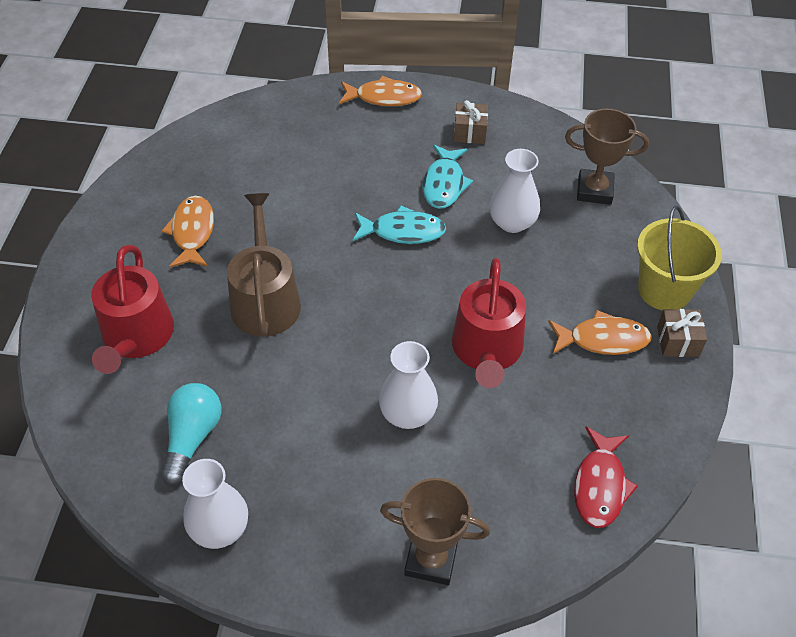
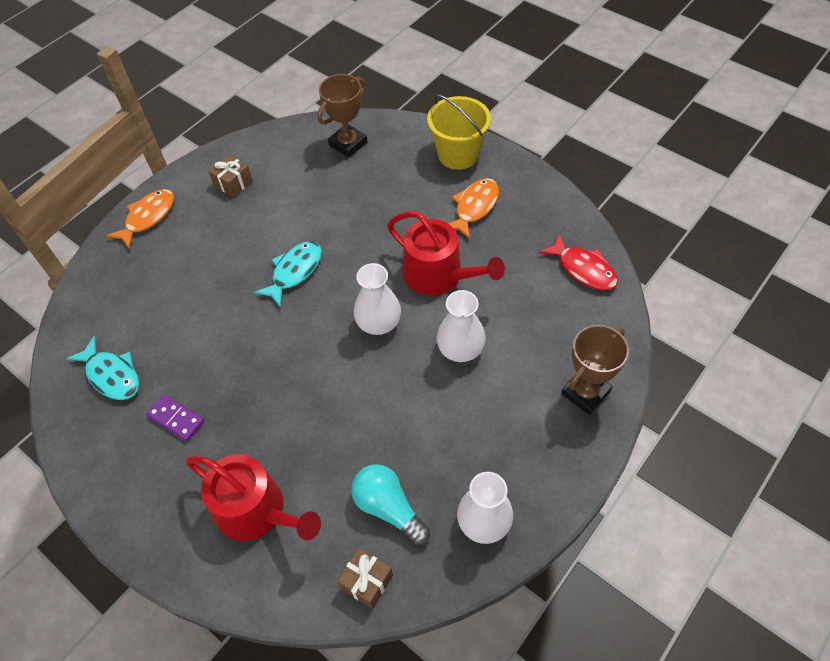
camera: 55 degrees left, 5 degrees up
orange fish [162,196,214,268] -> purple domino [146,394,204,441]
brown watering can [227,193,301,337] -> none
turquoise fish [422,145,473,209] -> turquoise fish moved to [66,336,139,400]
white vase [489,149,540,233] -> white vase moved to [354,263,401,335]
brown gift [657,309,707,357] -> brown gift moved to [337,548,393,609]

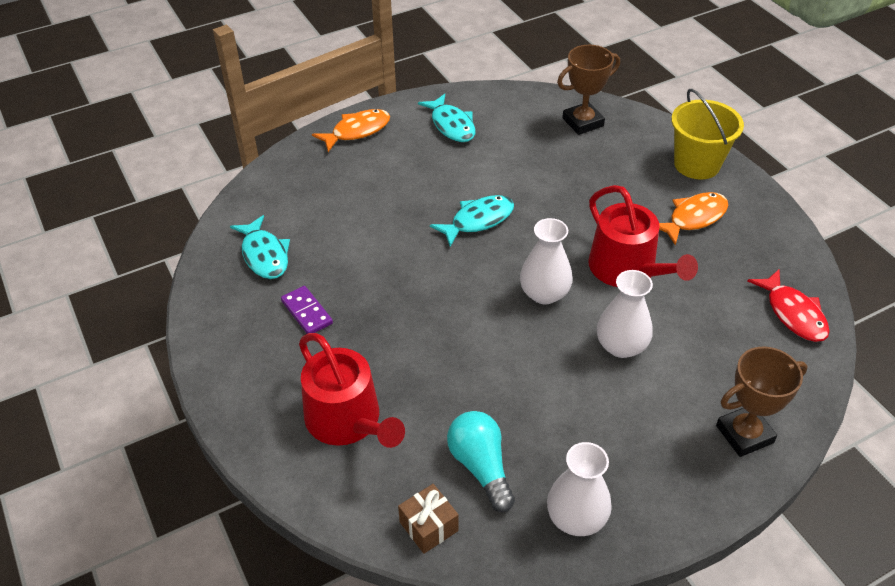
camera: 20 degrees right, 10 degrees down
brown gift [209,155,253,198] -> turquoise fish [418,94,476,142]

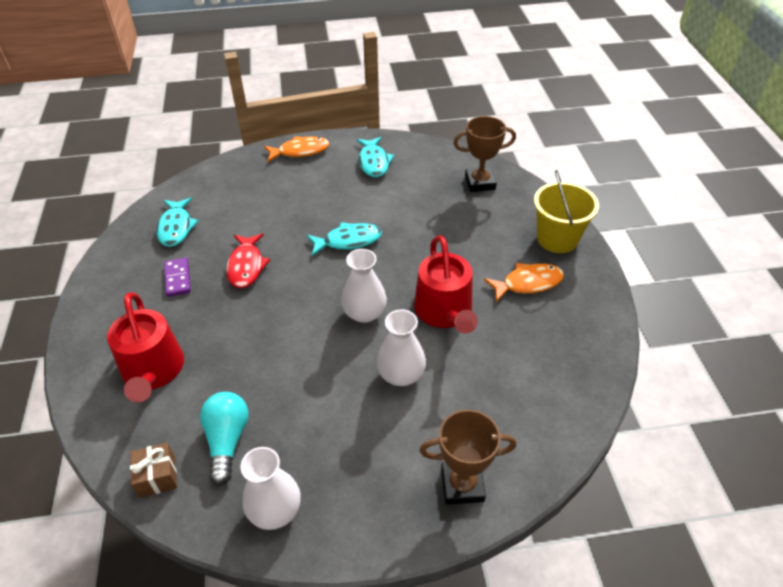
camera: 20 degrees right, 0 degrees up
red fish [747,270,830,342] -> red fish moved to [226,233,270,288]

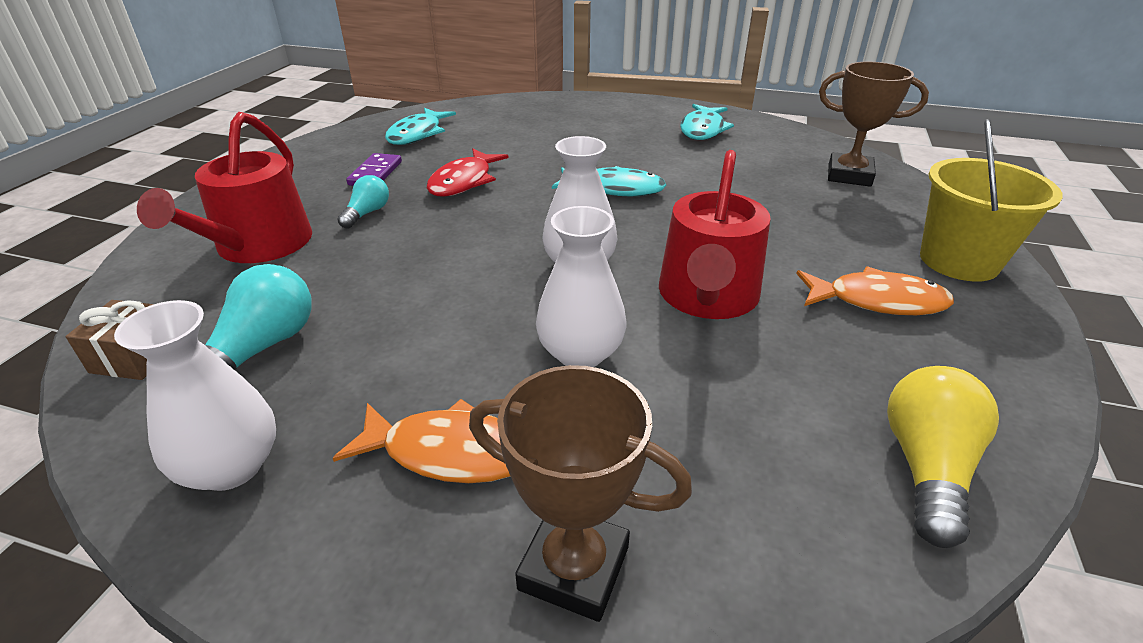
camera: 25 degrees right, 10 degrees down
orange fish [264,136,329,162] -> orange fish moved to [333,399,511,483]
none -> turquoise light bulb [337,175,389,229]
none -> yellow light bulb [887,366,999,548]

